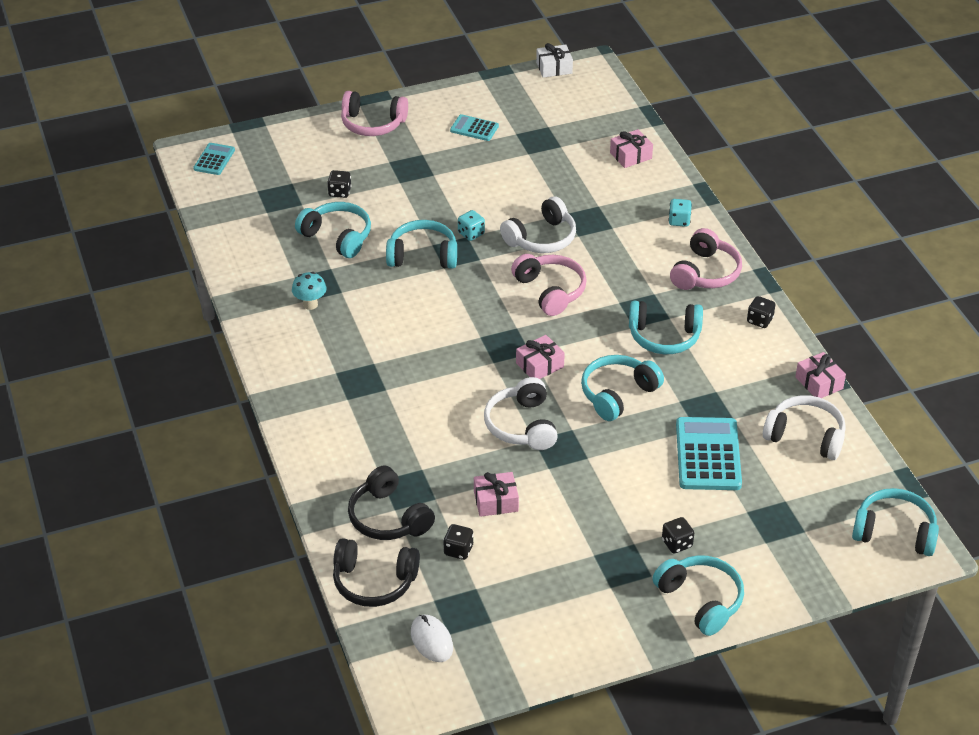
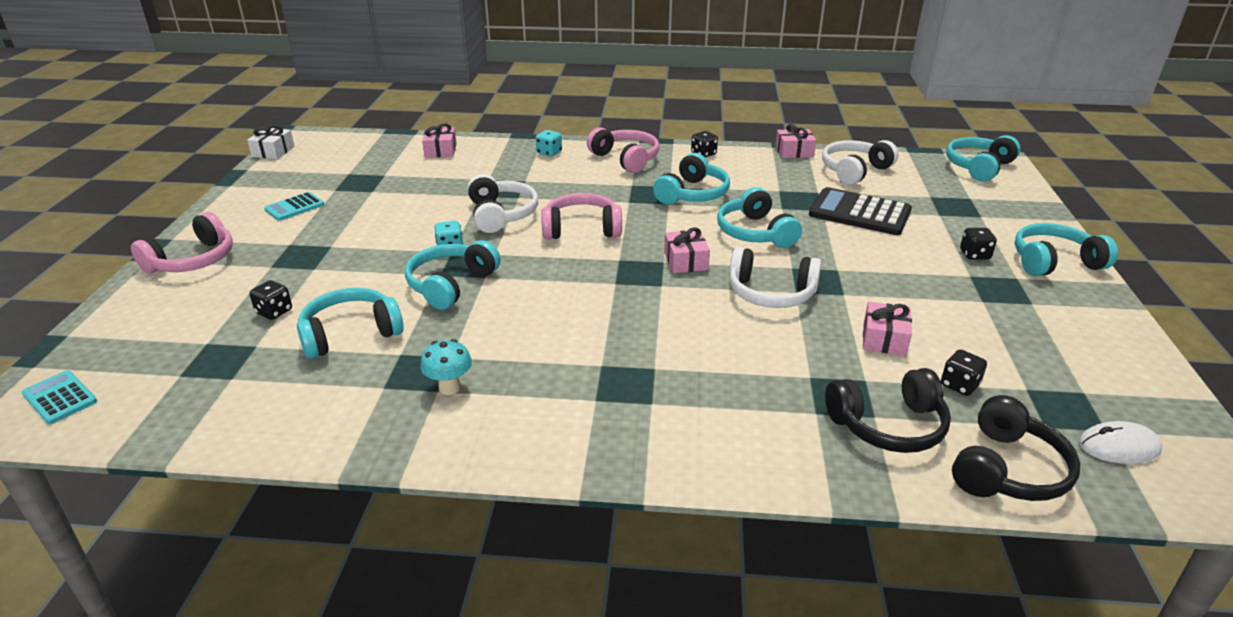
camera: 65 degrees left, 10 degrees down
turquoise calculator [676,417,742,490] -> black calculator [809,187,912,235]

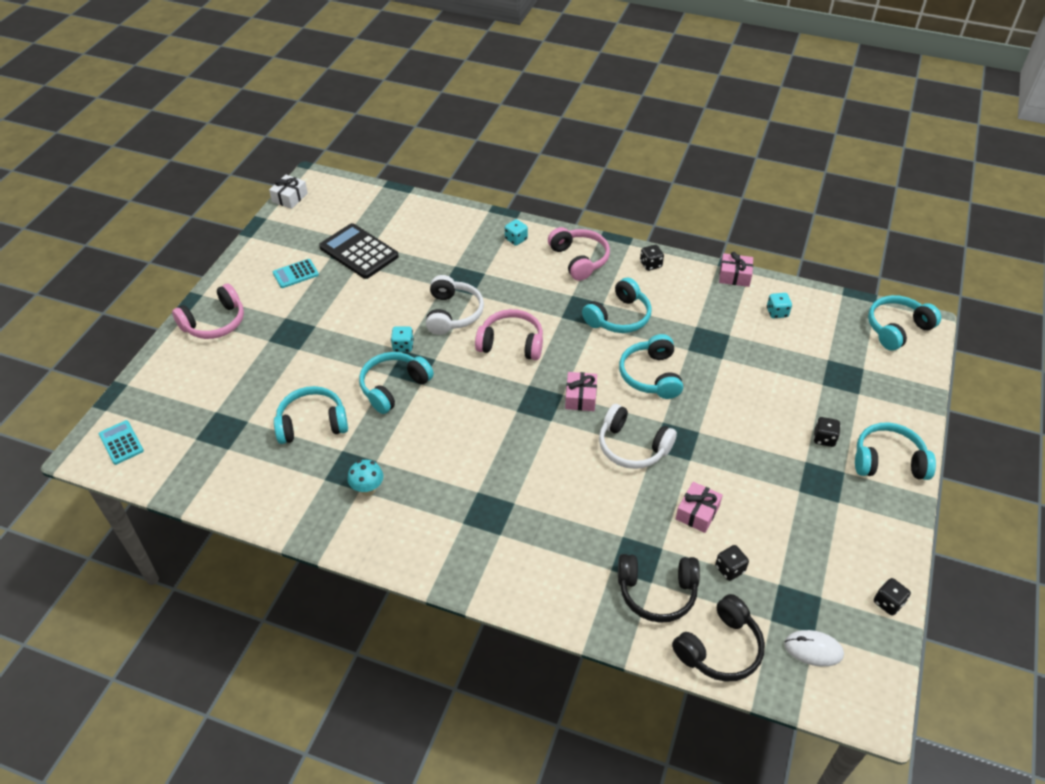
camera: 15 degrees right, 15 degrees up
black dice [249,280,292,320] -> black dice moved to [874,578,911,616]
pink gift [422,123,457,158] -> none
black calculator [809,187,912,235] -> black calculator moved to [319,223,399,279]
white headphones [822,140,898,185] -> turquoise dice [767,293,792,318]

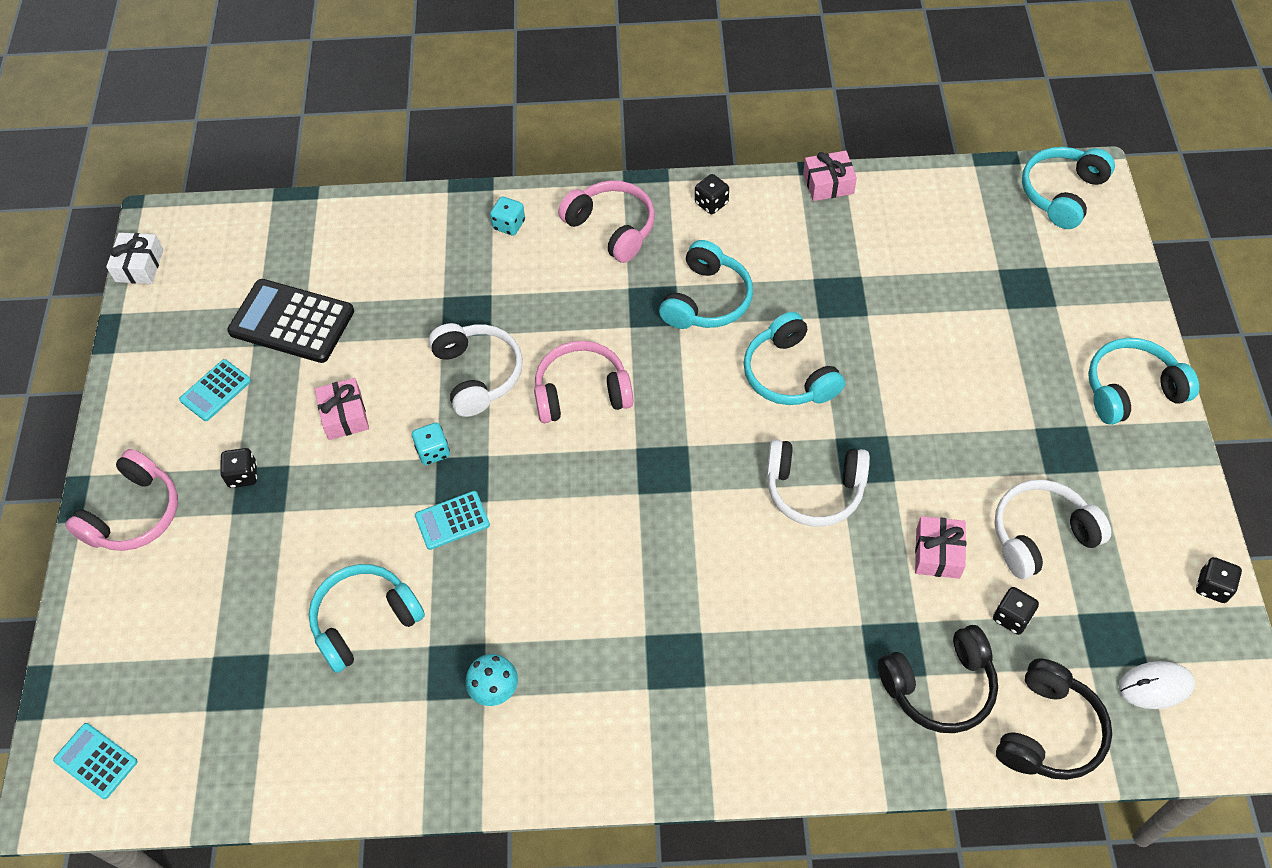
camera: 20 degrees left, 10 degrees up
turquoise headphones [359,352,434,414] -> turquoise calculator [415,491,490,550]
pink gift [565,372,597,411] -> pink gift moved to [315,378,369,440]
turquoise dice [767,293,792,318] -> none
black dice [814,417,840,447] -> black dice moved to [220,448,257,488]
none -> white headphones [994,480,1111,579]

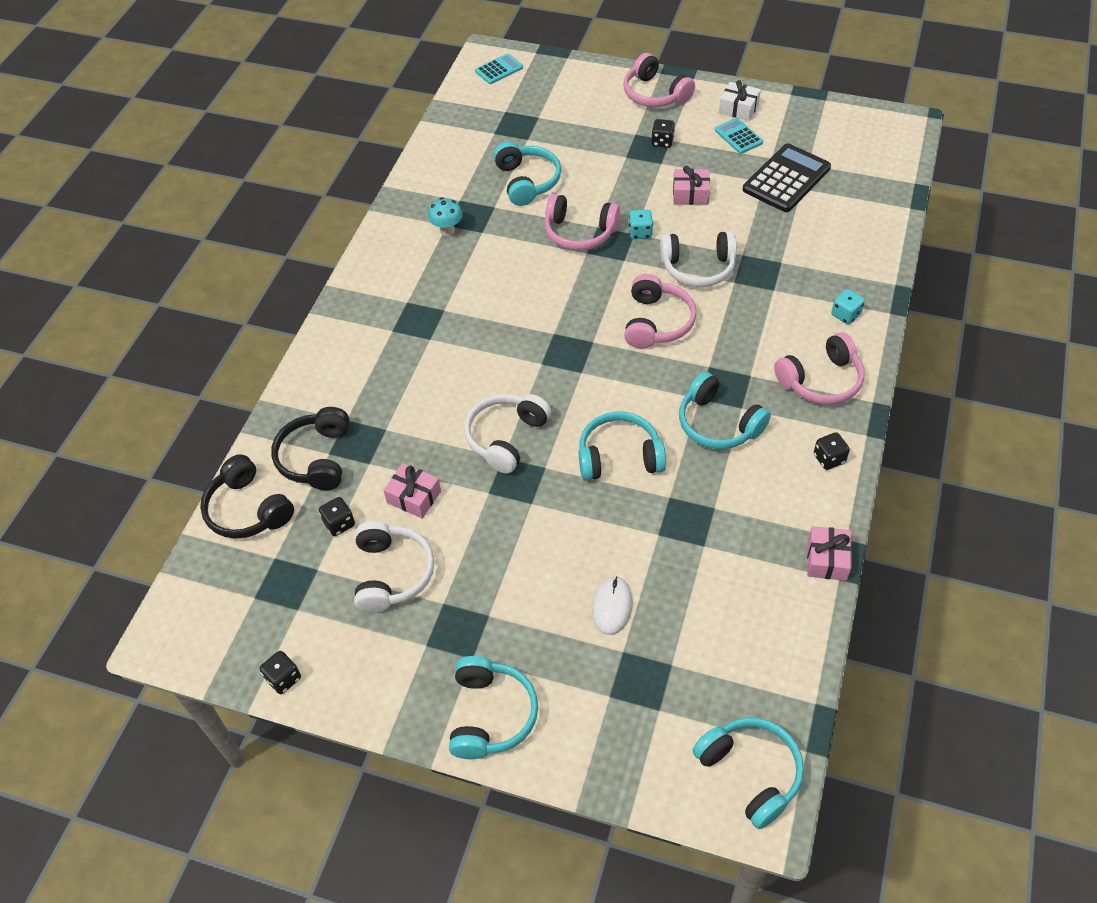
camera: 110 degrees right, 5 degrees down
white gift [106,233,164,284] -> white gift moved to [719,80,761,121]
turquoise calculator [415,491,490,550] -> pink headphones [545,194,620,251]
white mouse [1119,661,1195,709] -> white mouse moved to [592,576,633,635]

